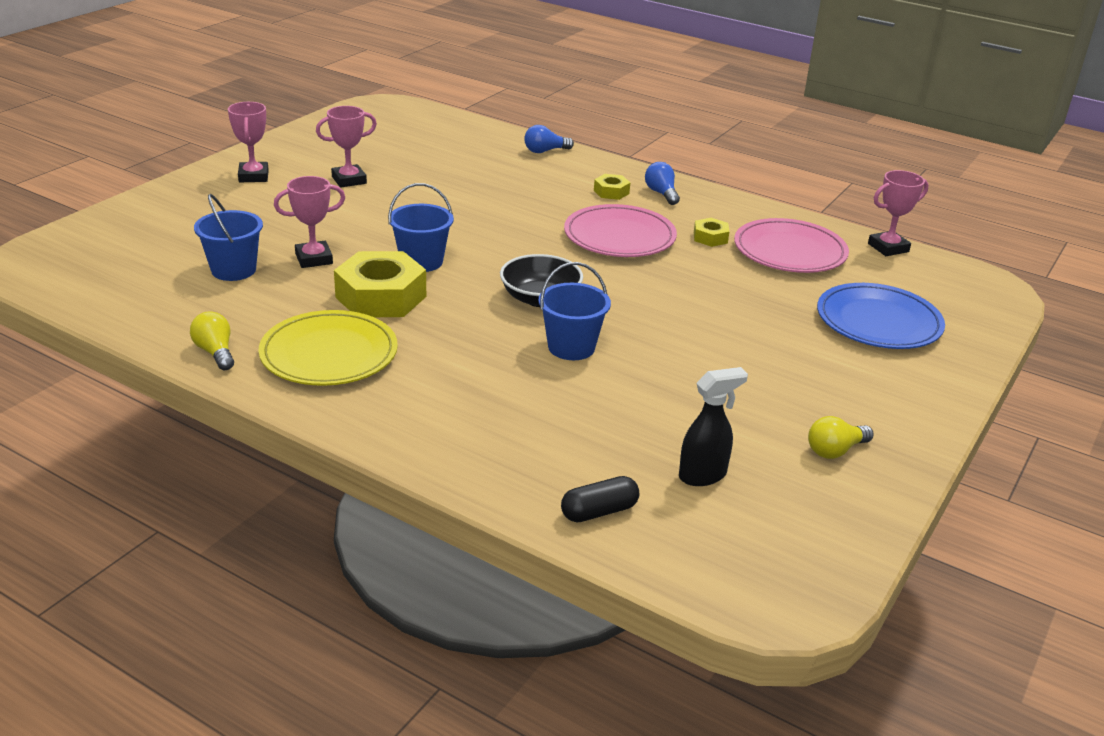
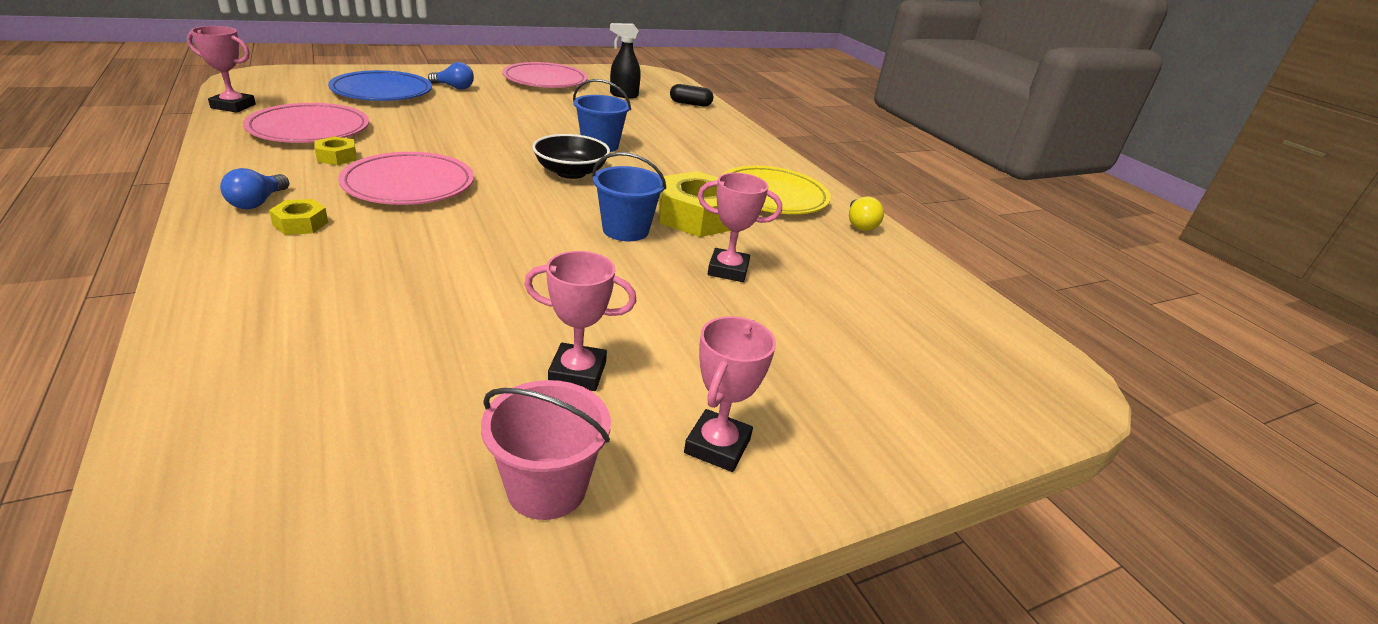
camera: 150 degrees left, 0 degrees up
blue bucket [194,194,263,281] -> none
blue light bulb [524,125,574,153] -> blue light bulb moved to [428,62,474,90]
yellow light bulb [808,416,874,459] -> pink plate [502,62,588,88]
none -> pink bucket [481,380,611,520]

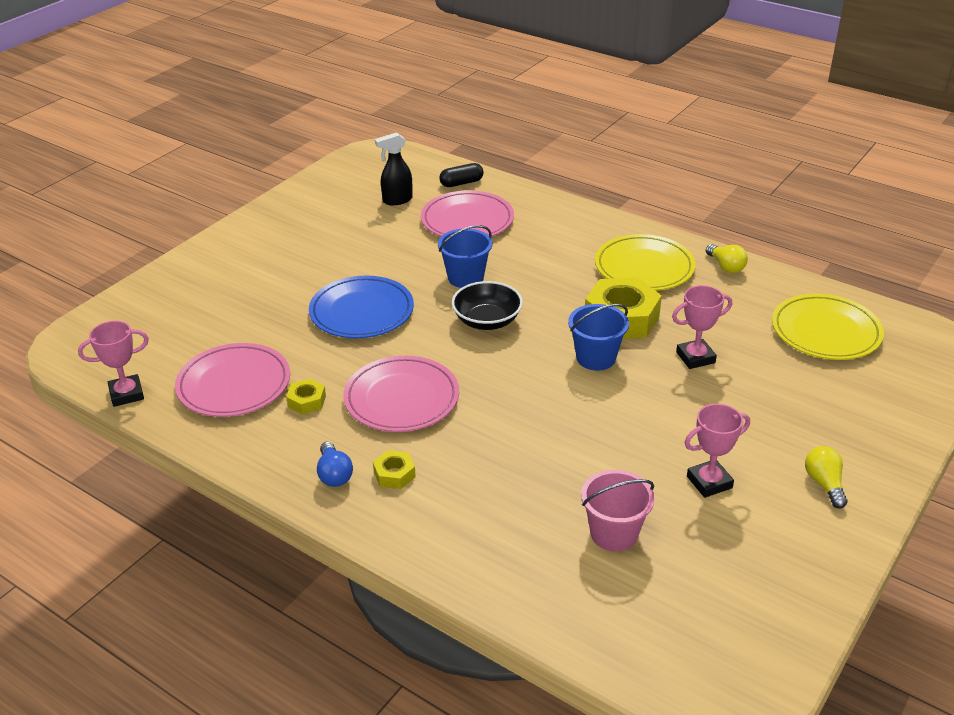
camera: 25 degrees left, 5 degrees up
blue plate [328,70,432,101] -> blue plate moved to [309,276,414,338]
blue light bulb [428,62,474,90] -> none
pink bucket [481,380,611,520] -> pink bucket moved to [581,470,655,552]
pink plate [502,62,588,88] -> pink plate moved to [421,190,514,237]
pink trophy [684,316,776,472] -> yellow light bulb [805,446,848,509]
none -> yellow plate [772,294,884,360]

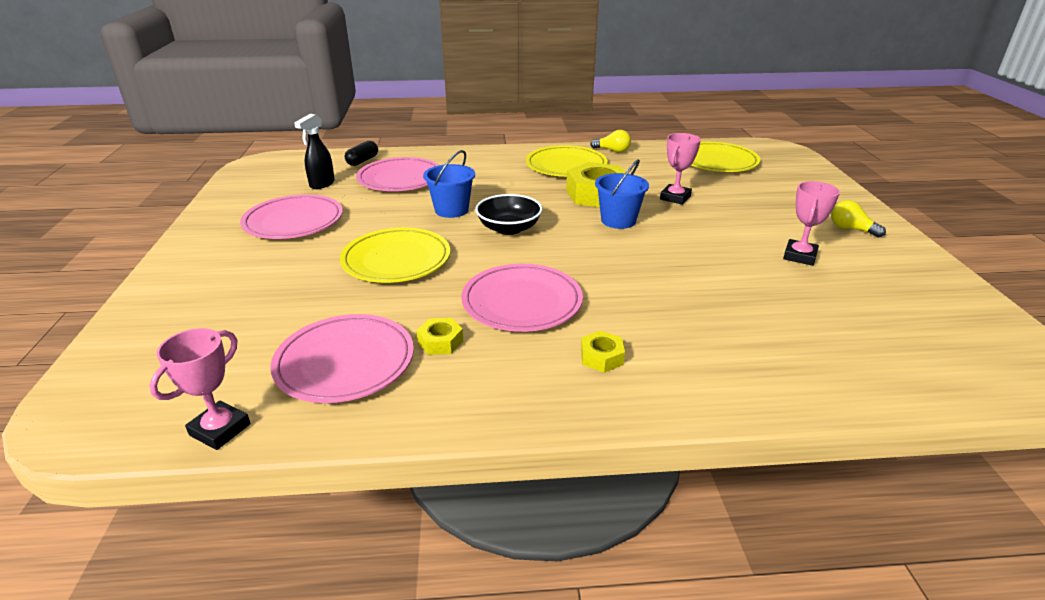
camera: 40 degrees left, 5 degrees down
blue plate [309,276,414,338] -> yellow plate [340,228,450,283]
blue light bulb [317,442,353,487] -> none
pink bucket [581,470,655,552] -> none
none -> pink plate [240,194,343,239]

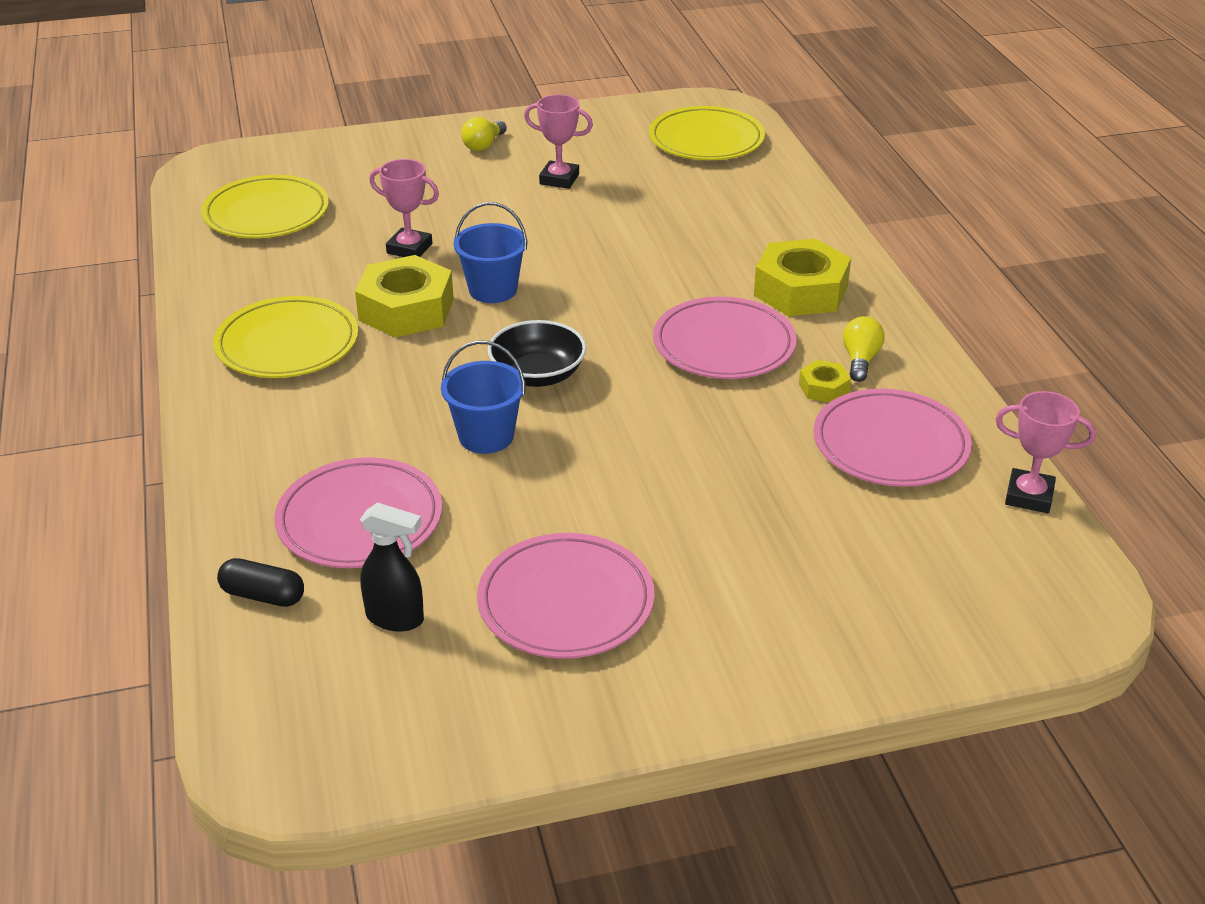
camera: 100 degrees left, 5 degrees up
yellow plate [340,228,450,283] -> yellow plate moved to [649,106,765,160]
yellow nut [581,331,625,372] -> yellow nut [754,239,851,316], size x2.09
yellow light bulb [590,130,631,153] -> yellow light bulb moved to [843,316,885,382]

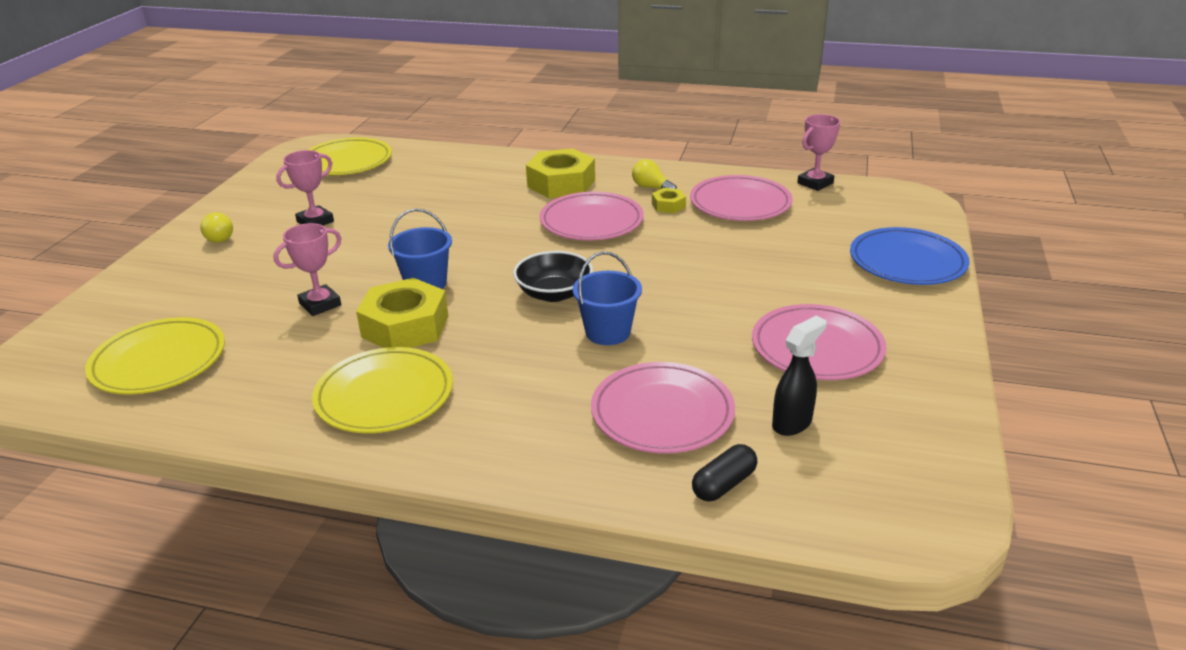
camera: 60 degrees left, 5 degrees down
none -> blue plate [850,227,969,285]

